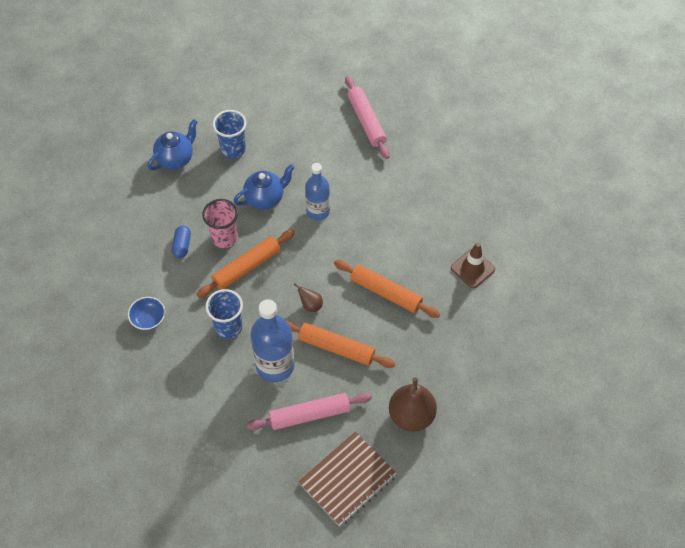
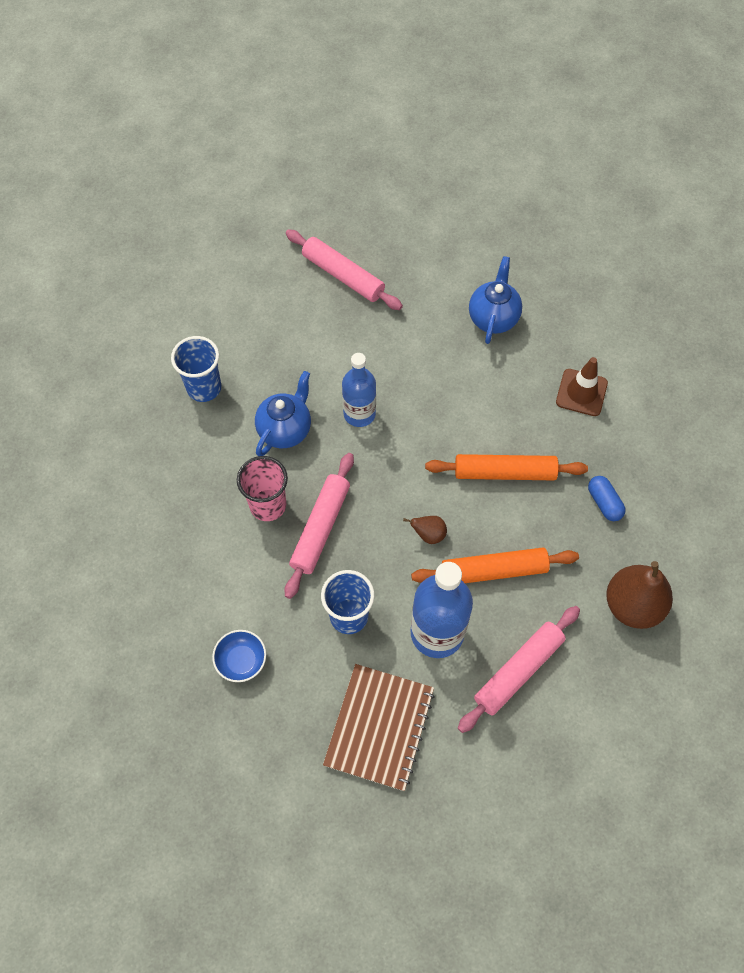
camera: 30 degrees left, 5 degrees up
blue teapot [148,119,198,171] -> blue teapot moved to [469,256,522,344]
blue capsule [172,225,191,258] -> blue capsule moved to [588,476,626,521]
orange rolling pin [197,230,295,298] -> pink rolling pin [285,453,354,599]
brown notebook [298,432,397,526] -> brown notebook moved to [323,664,435,791]

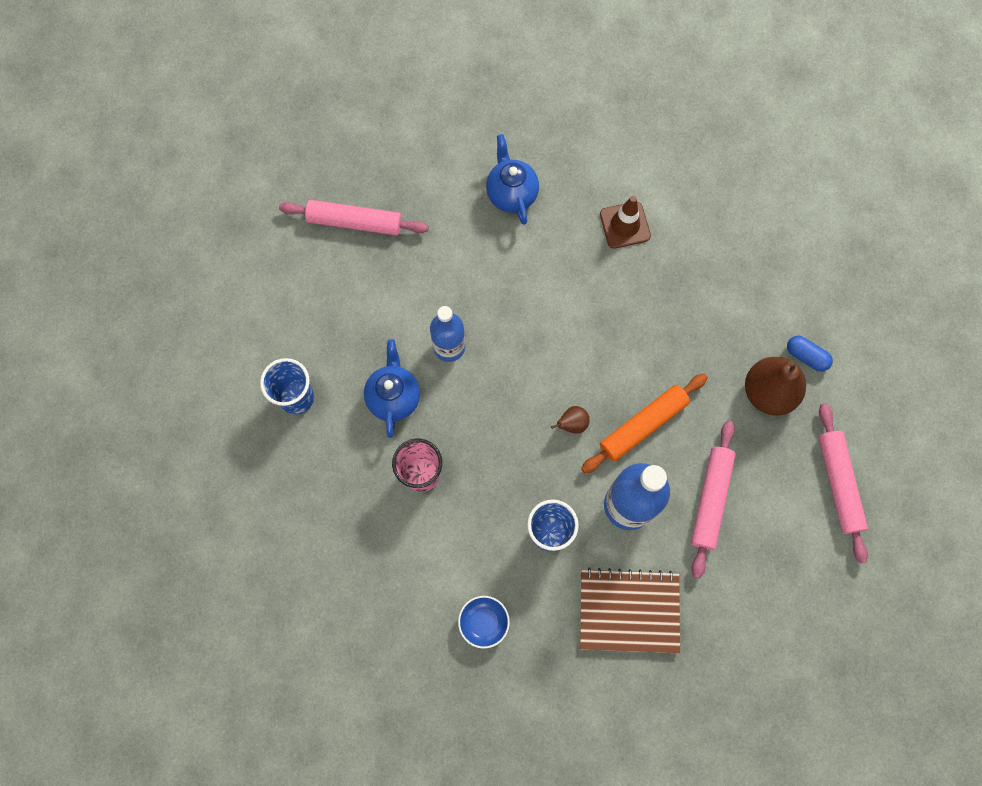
camera: 30 degrees left, 10 degrees up
pink rolling pin [285,453,354,599] -> pink rolling pin moved to [819,404,868,564]
brown notebook [323,664,435,791] -> brown notebook turned 75 degrees counterclockwise [580,568,680,653]
orange rolling pin [425,454,588,480] -> none
blue capsule [588,476,626,521] -> blue capsule moved to [787,335,833,372]

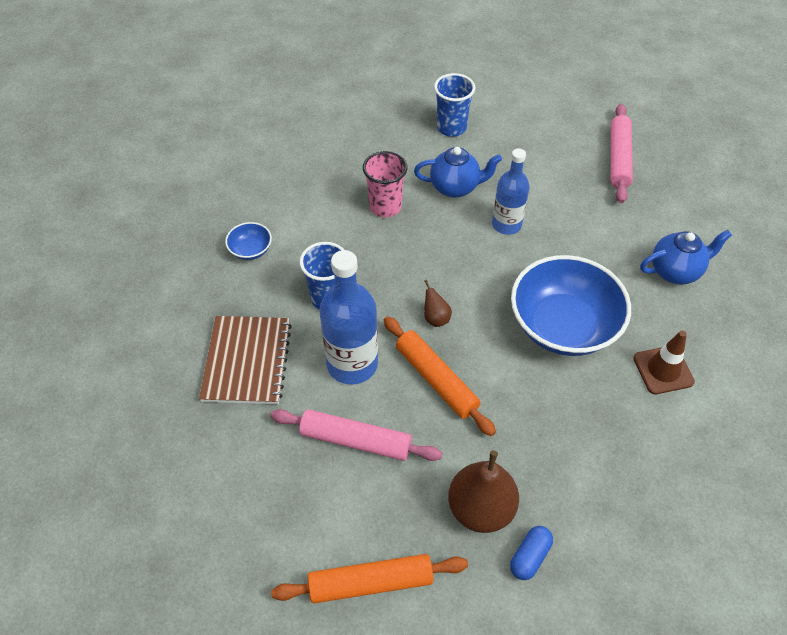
camera: 90 degrees right, 20 degrees down
pink rolling pin [819,404,868,564] -> orange rolling pin [271,554,468,603]
none -> blue bowl [511,255,631,356]

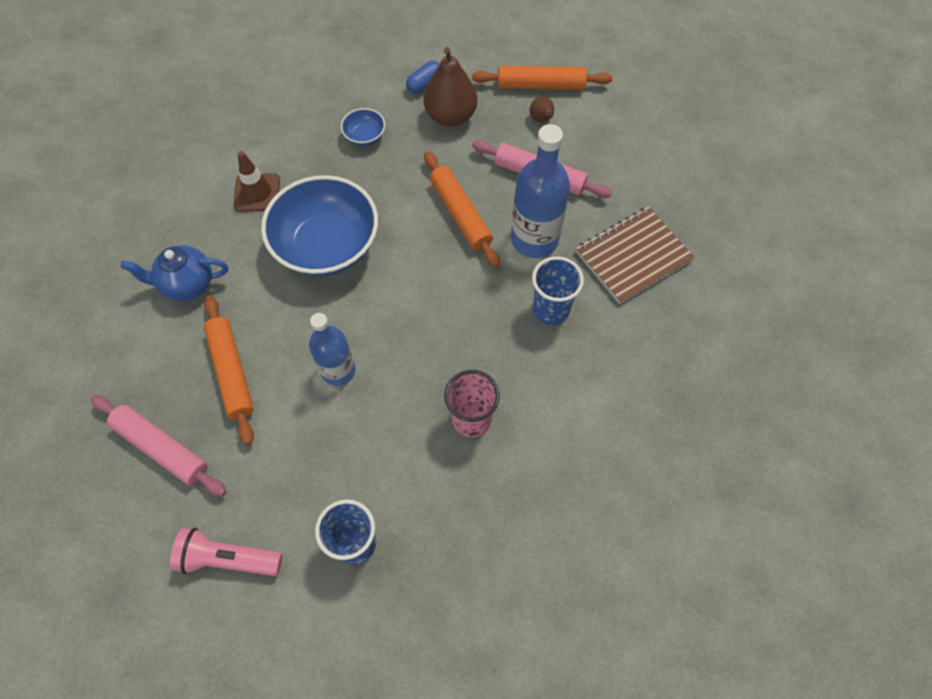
camera: 170 degrees left, 10 degrees up
brown notebook [199,316,292,404] -> brown notebook turned 45 degrees clockwise [576,207,695,304]
blue bowl [225,222,272,260] -> blue bowl moved to [341,108,385,146]
blue teapot [414,147,502,198] -> none
brown pear [424,280,452,327] -> brown pear moved to [530,97,554,123]
pink rolling pin [610,104,633,203] -> pink rolling pin turned 75 degrees counterclockwise [91,395,227,496]
none -> pink flashlight [170,528,282,576]
none -> orange rolling pin [204,296,254,445]

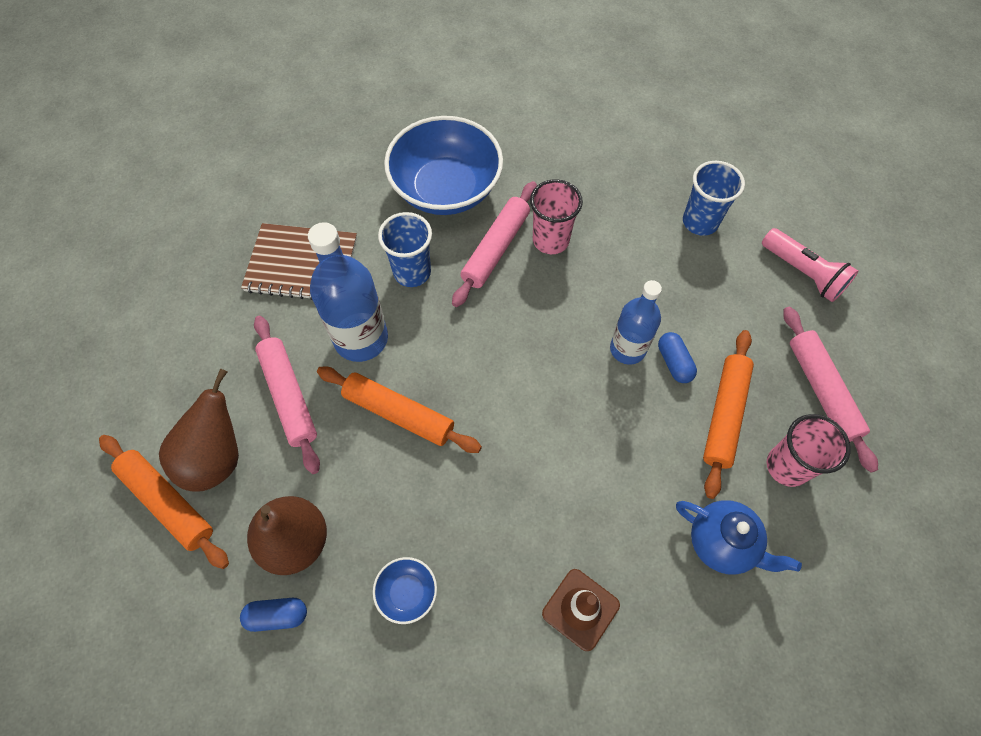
camera: 140 degrees left, 0 degrees up
blue bowl [261,175,378,276] -> blue bowl moved to [384,116,503,215]
orange rolling pin [424,151,500,268] -> orange rolling pin turned 75 degrees counterclockwise [317,367,482,453]
brown pear [530,97,554,123] -> brown pear [159,368,239,492], size x2.14
none -> pink rolling pin [452,181,537,307]
none -> blue capsule [658,332,697,383]
none -> pink cup [767,414,851,487]

